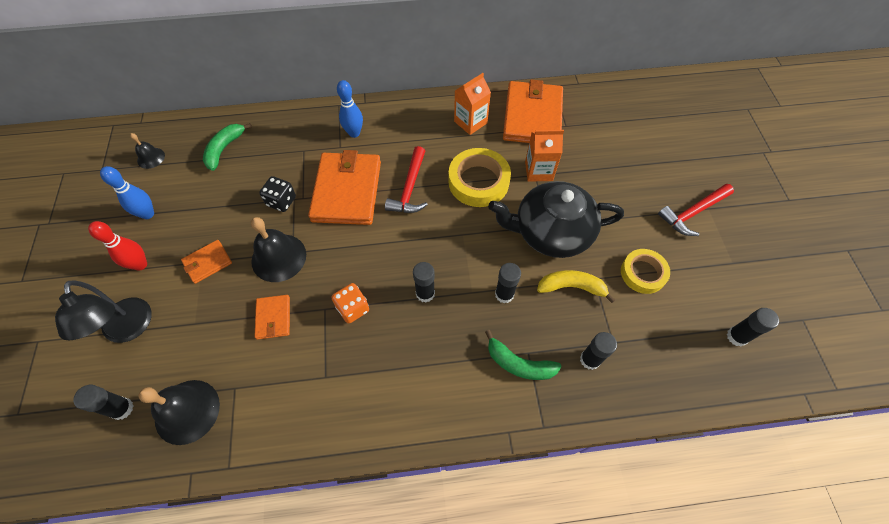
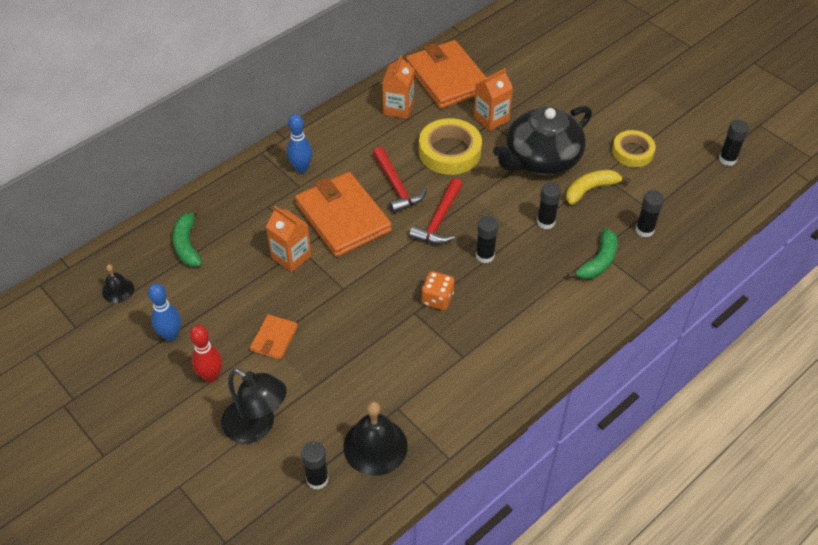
camera: 35 degrees left, 10 degrees down
black bell [251,217,306,282] -> none
orange wallet [255,295,290,340] -> none
black dice [259,176,296,212] -> orange carton [266,206,311,272]
green banana [485,330,562,380] -> green banana turned 45 degrees counterclockwise [567,228,618,279]
red hammer [658,183,734,236] -> red hammer moved to [409,178,463,244]

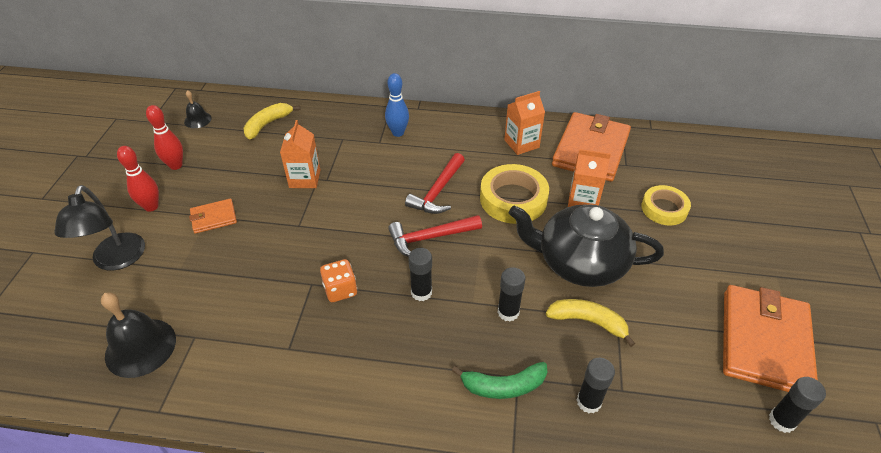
camera: 50 degrees right, 5 degrees down
blue bowling pin [148,283,181,341] -> red bowling pin [146,105,183,170]
green banana [172,207,202,267] -> yellow banana [244,103,300,139]
orange wallet [295,172,392,257] -> orange wallet moved to [723,285,818,392]
black glue stick [301,442,329,490] -> none
yellow tape [612,130,656,167] -> yellow tape moved to [641,185,691,225]

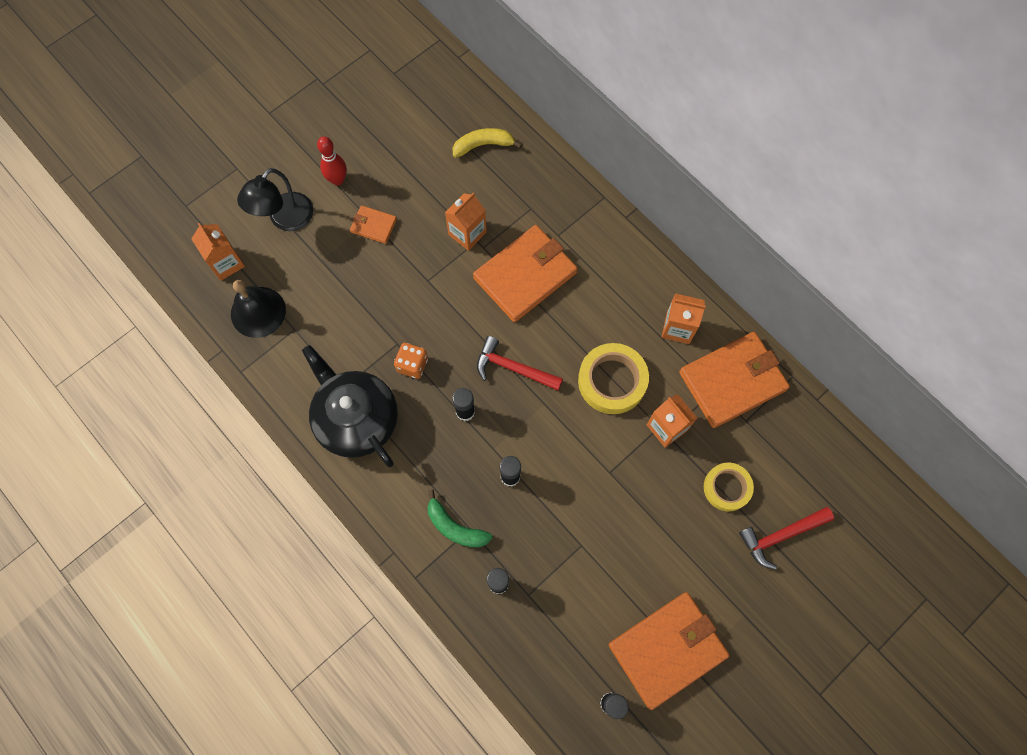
camera: 40 degrees right, 25 degrees up
red bowling pin [146,105,183,170] -> none
black bell [184,90,212,128] -> none
blue bowling pin [385,73,409,137] -> none
red hammer [405,153,465,214] -> red hammer moved to [739,507,834,570]
black teapot [509,204,664,287] -> black teapot moved to [302,345,398,467]
yellow banana [546,299,635,347] -> none
none -> orange carton [191,223,245,281]
none -> orange wallet [473,225,578,322]

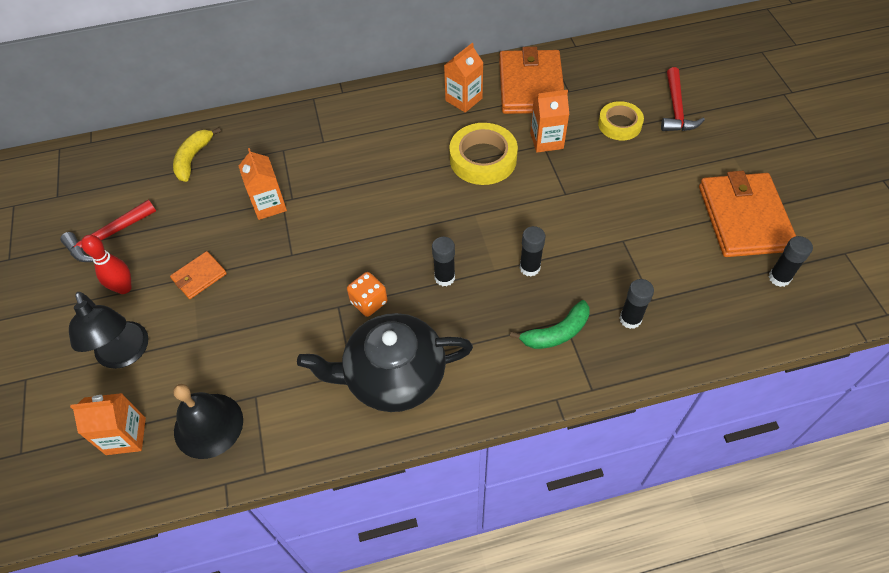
camera: 60 degrees left, 15 degrees down
orange wallet [473,225,578,322] -> none
red hammer [477,336,563,391] -> red hammer moved to [60,200,156,262]

